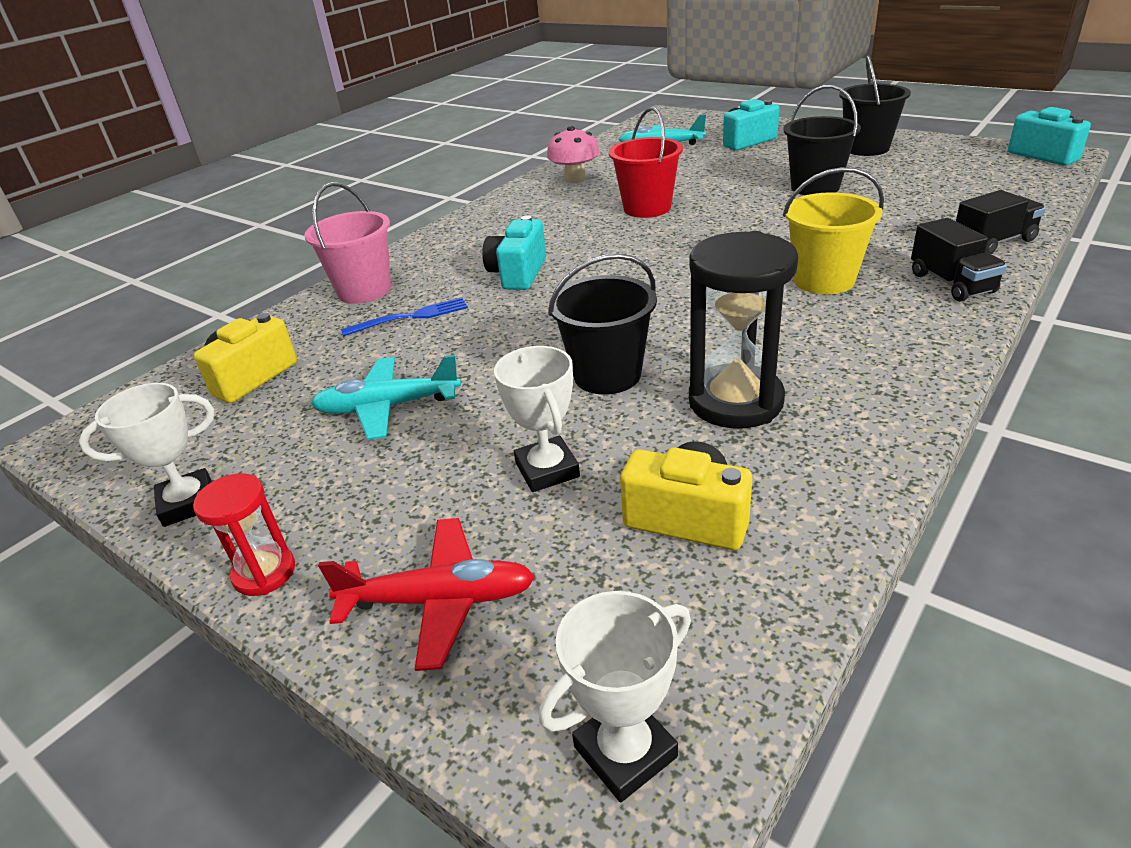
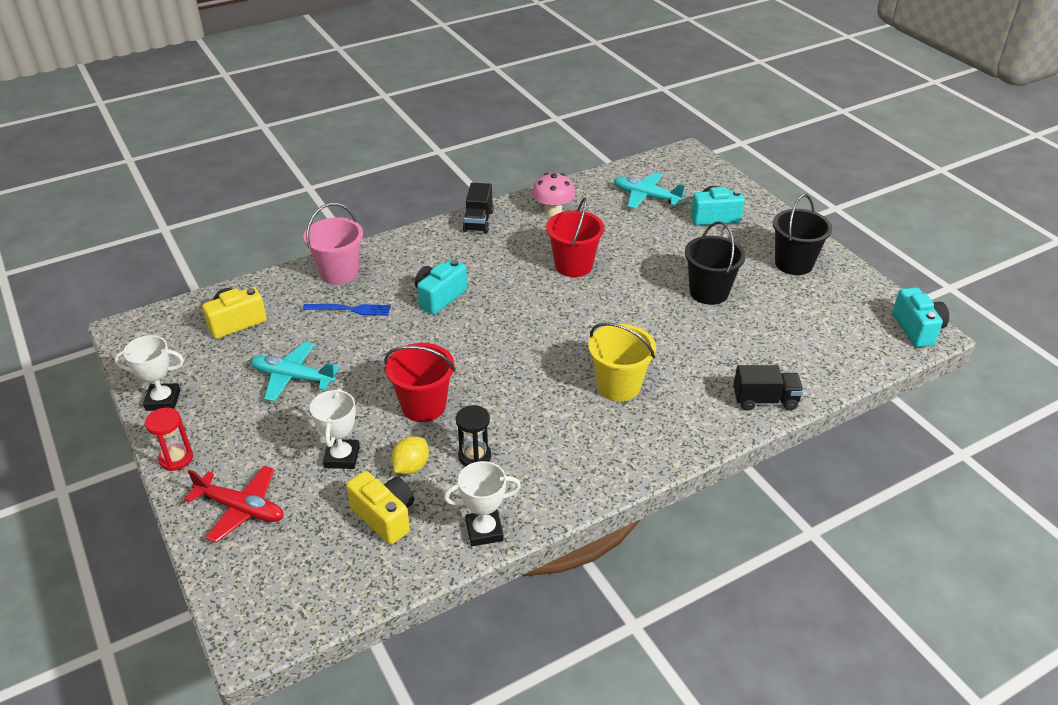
camera: 20 degrees right, 5 degrees up
white trophy [539,591,691,802] -> white trophy moved to [444,461,521,546]
black bucket [548,253,657,394] -> red bucket [384,343,455,422]
black hourglass [689,231,799,429] -> black hourglass [456,405,491,466], size x0.55
black truck [911,218,1007,301] -> black truck moved to [463,183,494,233]
none -> yellow lemon [391,436,429,474]

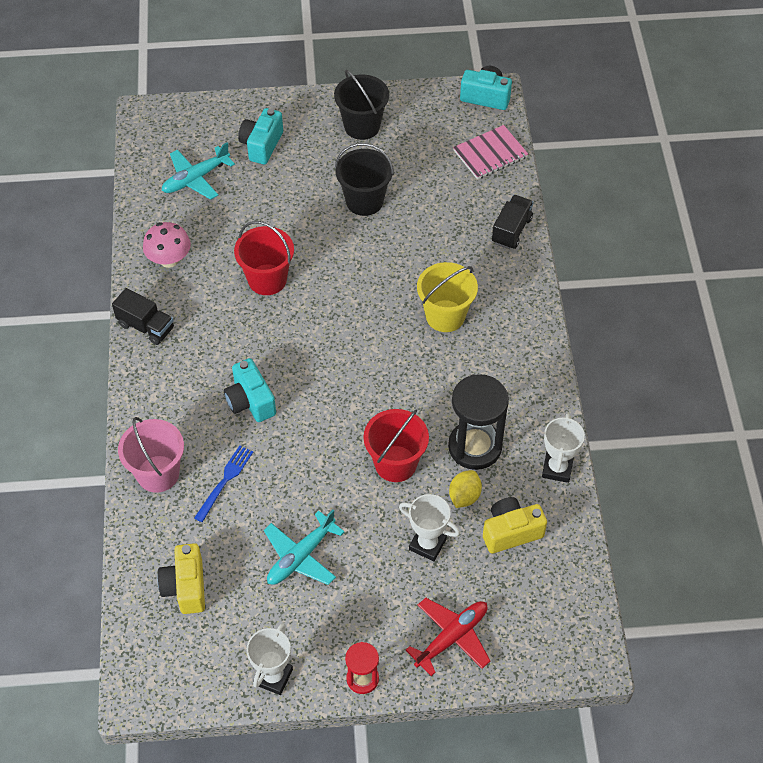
camera: 65 degrees left, 15 degrees up
yellow lemon [391,436,429,474] -> yellow lemon turned 60 degrees clockwise [449,470,482,508]
black hourglass [456,405,491,466] -> black hourglass [448,374,509,470], size x1.82
none -> pink notebook [453,125,528,179]

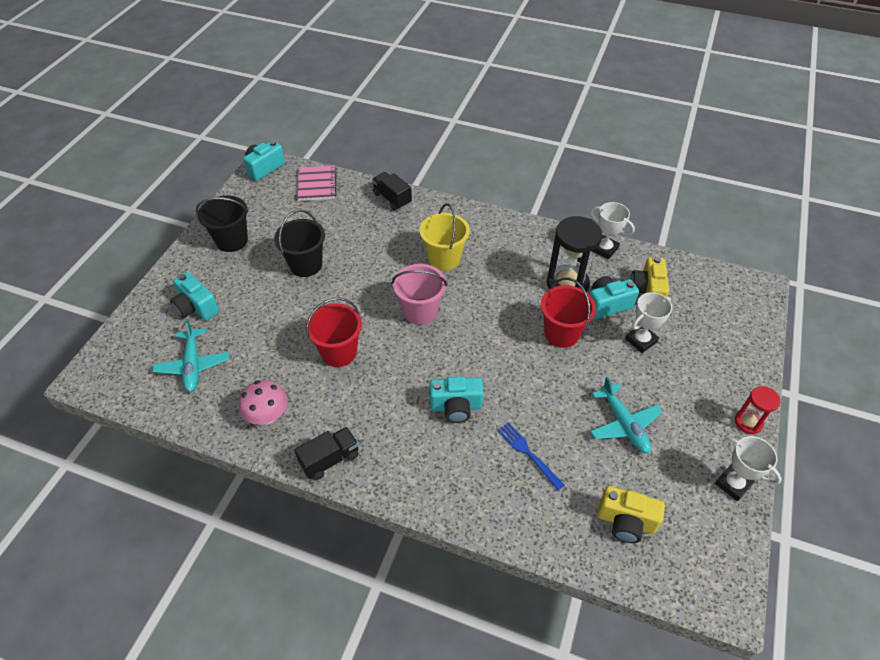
camera: 65 degrees left, 5 degrees down
pink bucket [118,417,184,493] -> pink bucket moved to [392,264,447,325]
red plane [406,598,490,676] -> none
yellow lemon [449,470,482,508] -> turquoise camera [589,276,639,319]

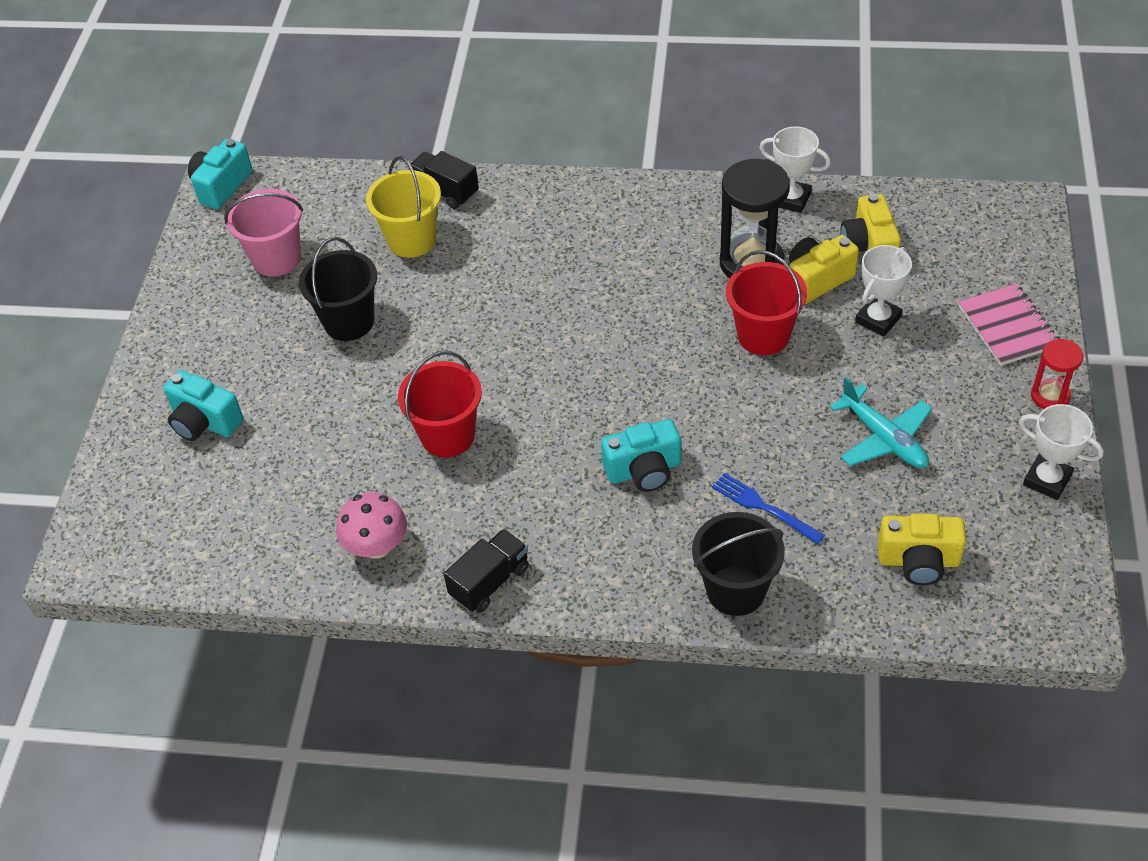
camera: 10 degrees left, 0 degrees up
turquoise plane [153,319,229,392] -> none
black bucket [196,196,249,252] -> black bucket moved to [692,512,785,616]
pink notebook [297,165,337,201] -> pink notebook moved to [959,284,1059,366]
pink bucket [392,264,447,325] -> pink bucket moved to [224,189,303,277]
yellow bucket [420,204,470,271] -> yellow bucket moved to [366,156,441,258]
turquoise camera [589,276,639,319] -> yellow camera [789,235,859,304]

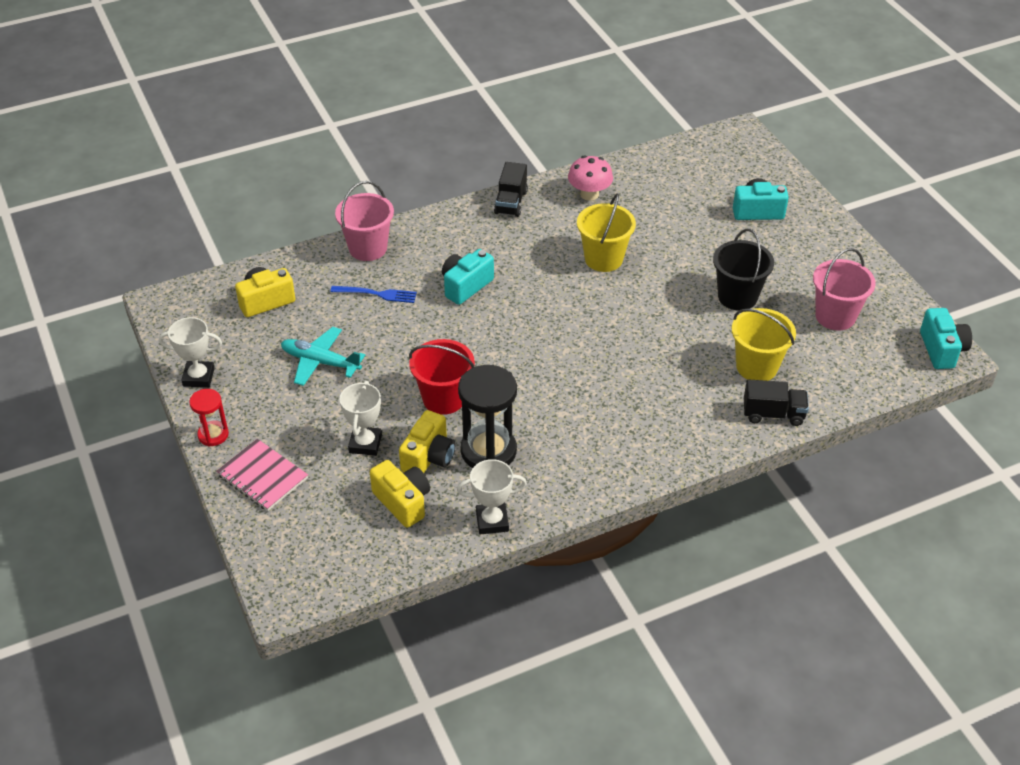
camera: 145 degrees right, 5 degrees down
red bucket [398,351,482,457] -> yellow bucket [577,193,636,272]
black bucket [692,512,785,616] -> pink bucket [335,181,394,261]

